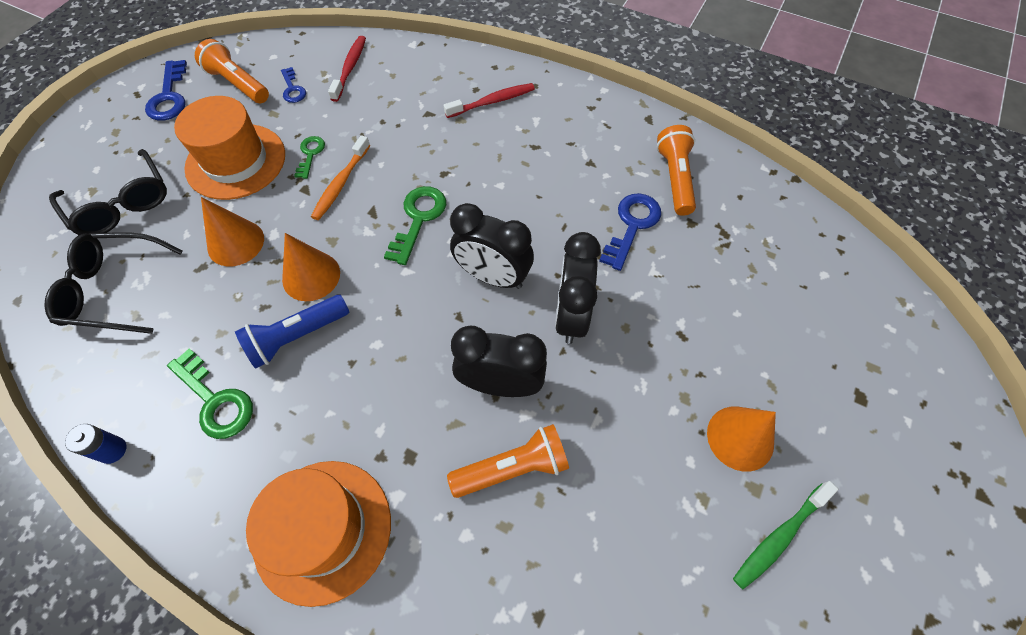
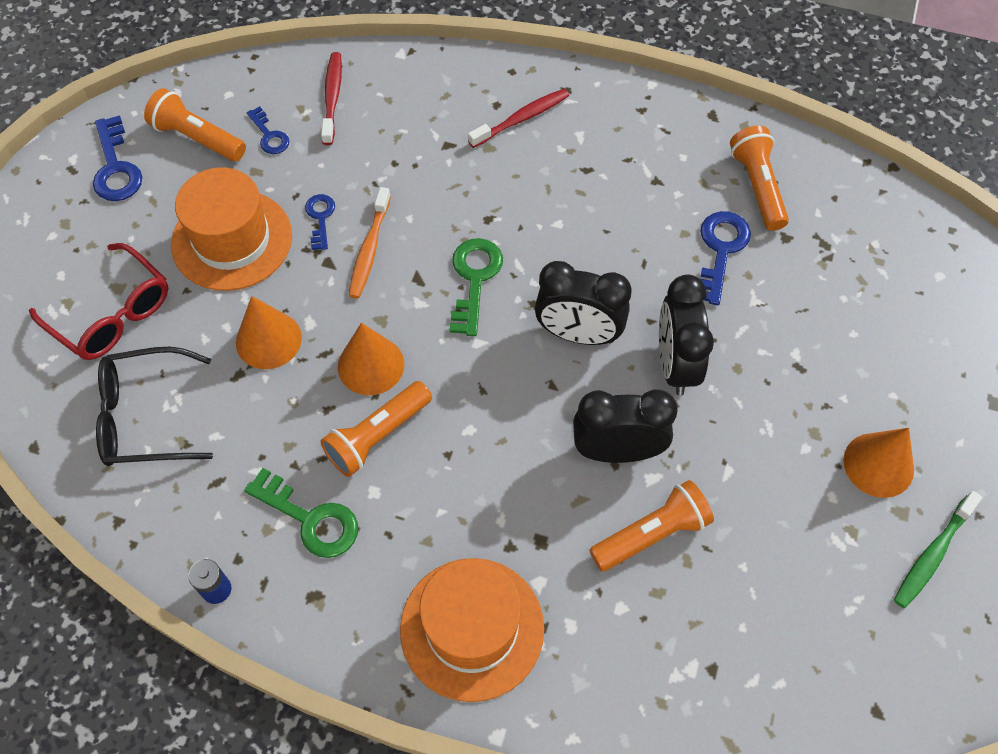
camera: 10 degrees left, 0 degrees up
black glasses [49,149,167,235] -> red glasses [29,243,168,360]
blue flashlight [235,295,349,369] -> orange flashlight [321,381,432,477]
green key [294,136,325,179] -> blue key [305,194,335,250]

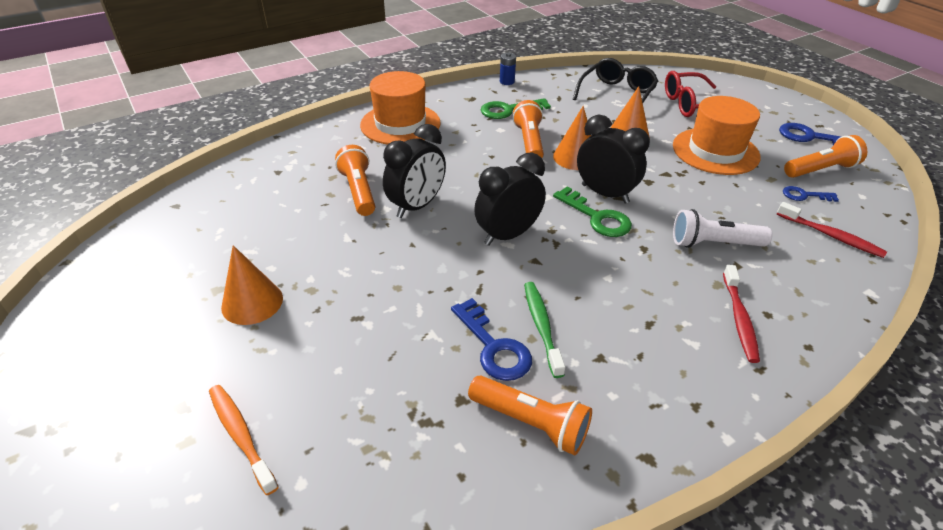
camera: 130 degrees right, 20 degrees down
blue key [305,194,335,250] -> none
orange toothbrush [348,187,391,298] -> orange toothbrush moved to [209,385,279,495]
orange flashlight [590,480,714,571] -> orange flashlight turned 150 degrees clockwise [335,145,375,216]
black clock [659,274,714,396] -> black clock moved to [577,115,650,204]
green toothbrush [894,491,982,608] -> green toothbrush moved to [524,282,565,378]
none -> white flashlight [673,209,773,248]

